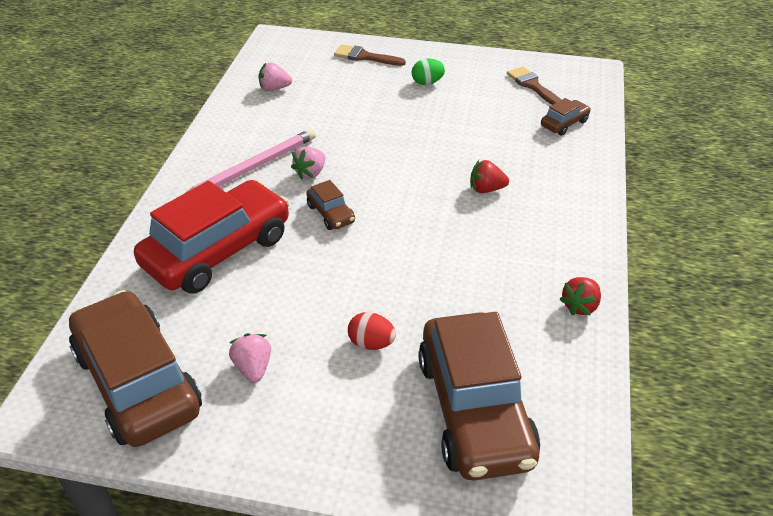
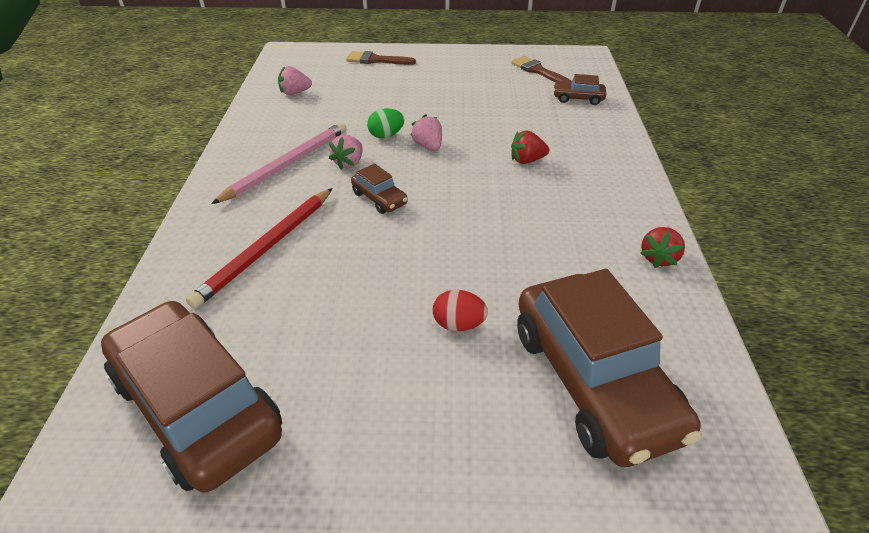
camera: 10 degrees left, 0 degrees up
red car [134,180,290,294] -> red pencil [186,188,333,309]
pink strawberry [229,333,271,383] -> pink strawberry moved to [410,114,442,151]
green egg [412,59,445,85] -> green egg moved to [367,108,404,138]
brown car [541,98,591,136] -> brown car turned 120 degrees counterclockwise [553,74,606,105]

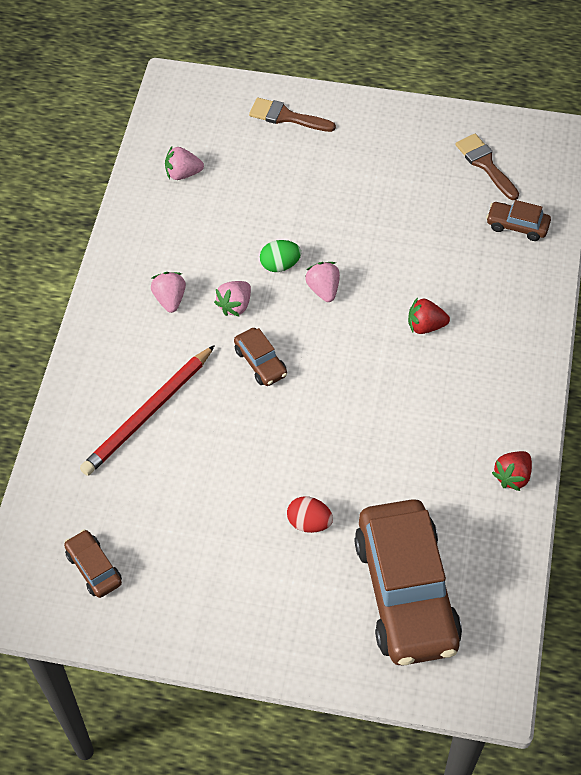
camera: 10 degrees right, 15 degrees up
brown car [101,300,282,493] -> brown car [64,529,122,598], size x0.43
pink pencil [211,122,347,204] -> pink strawberry [151,272,186,313]

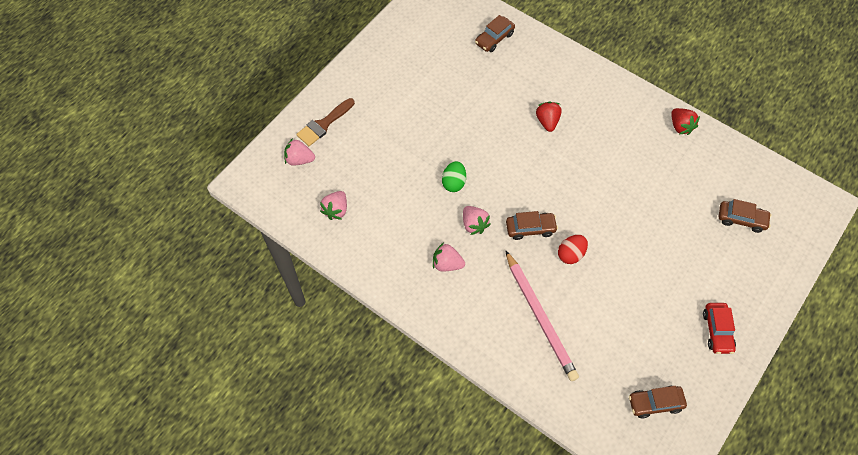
camera: 65 degrees left, 5 degrees up
red pencil [80,345,215,476] -> pink pencil [505,250,579,381]
red egg [287,496,333,533] -> red egg moved to [558,235,588,264]
pink strawberry [305,262,340,302] -> pink strawberry moved to [284,138,315,166]
brown car [354,499,462,665] -> brown car [719,199,771,233], size x0.43
red strawberry [408,297,450,334] -> red strawberry turned 150 degrees clockwise [536,102,562,132]
brown brush [455,134,519,200] -> none
none -> red car [703,303,736,354]

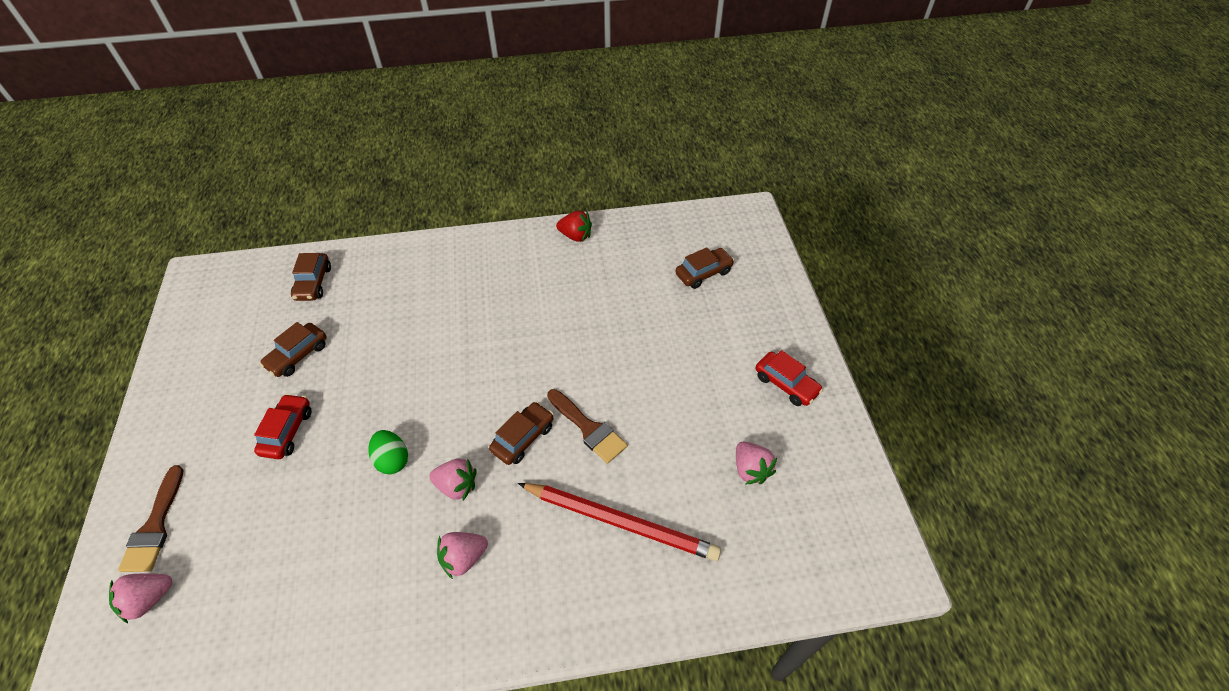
camera: 45 degrees left, 10 degrees down
pink strawberry [320,191,347,220] -> pink strawberry moved to [736,442,777,484]
pink pencil [505,250,579,381] -> red pencil [518,483,721,561]
red strawberry [536,102,562,132] -> none
red egg [558,235,588,264] -> brown brush [547,389,628,464]
brown car [629,386,687,418] -> brown car moved to [260,322,327,377]
none -> red car [254,394,312,459]

